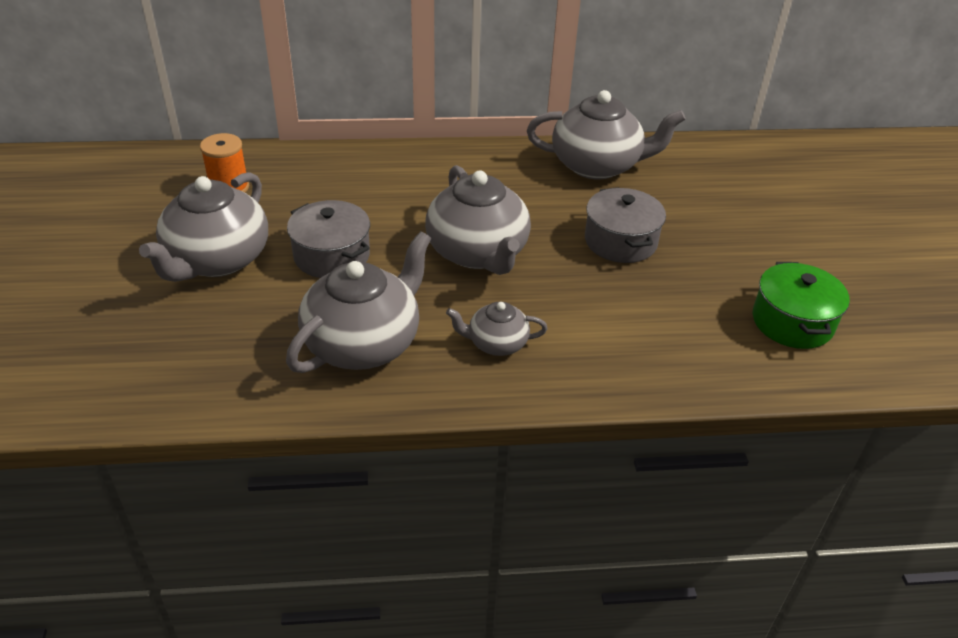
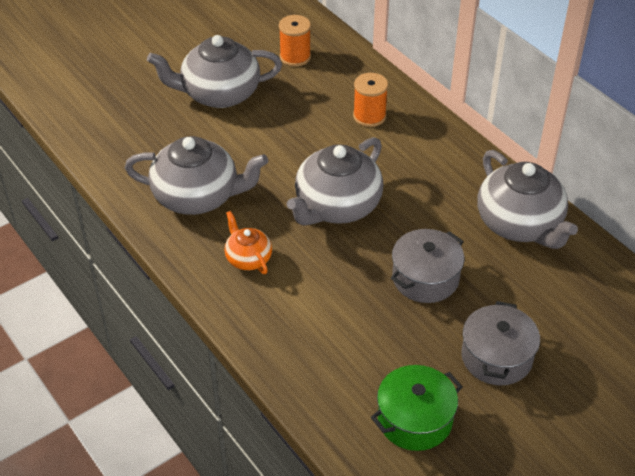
camera: 60 degrees right, 5 degrees up
grey pot [287,200,370,278] -> grey pot moved to [461,301,540,385]
grey teapot [446,301,548,356] -> orange teapot [224,211,272,274]
none -> orange spool [353,73,388,127]

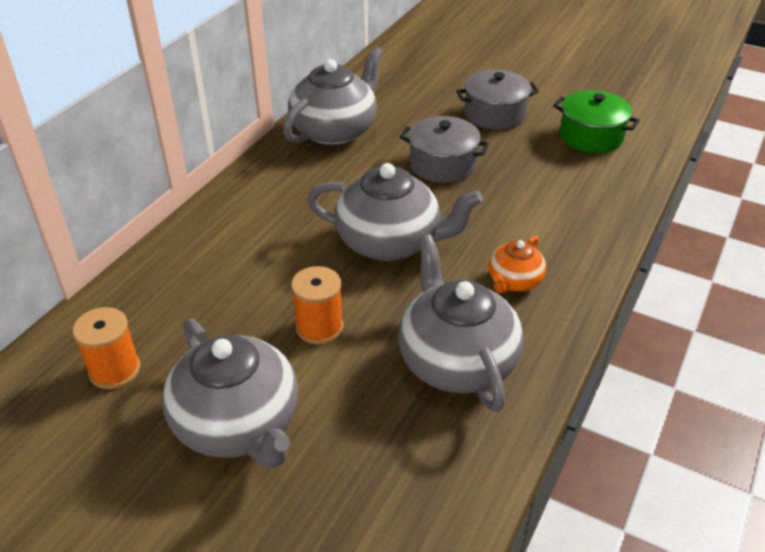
camera: 115 degrees left, 5 degrees down
orange spool [353,73,388,127] -> orange spool moved to [291,266,343,344]

